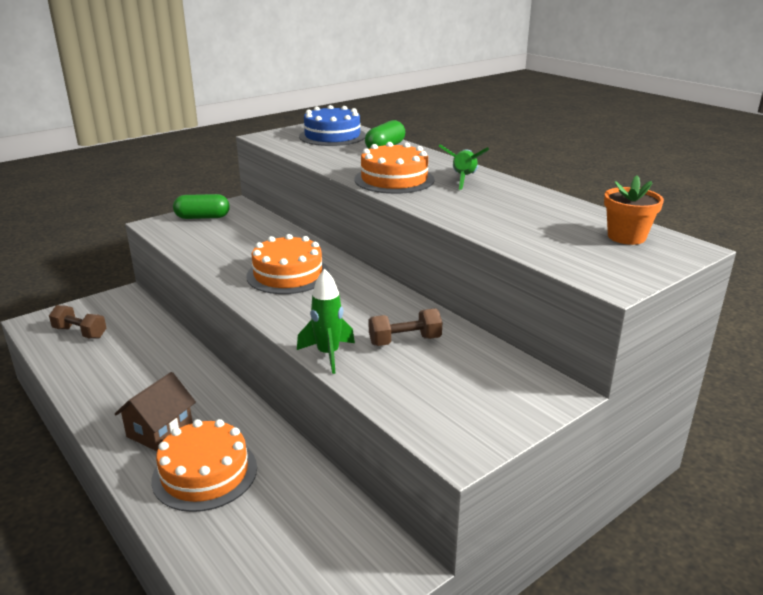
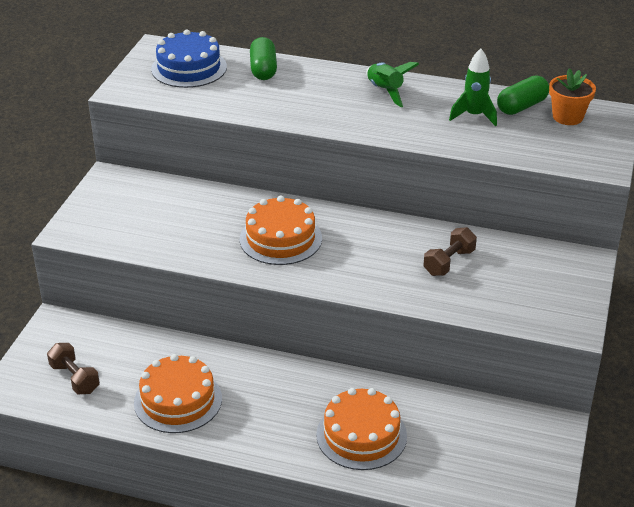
camera: 35 degrees left, 10 degrees up
brown dumbbell [49,305,106,339] -> brown dumbbell turned 60 degrees clockwise [47,343,100,395]
brown house [115,372,196,451] -> none
green capsule [173,194,230,219] -> green capsule moved to [497,76,549,115]
green rocket [297,269,355,374] -> green rocket moved to [449,48,497,126]
orange cake [354,142,435,194] -> orange cake moved to [134,354,222,433]

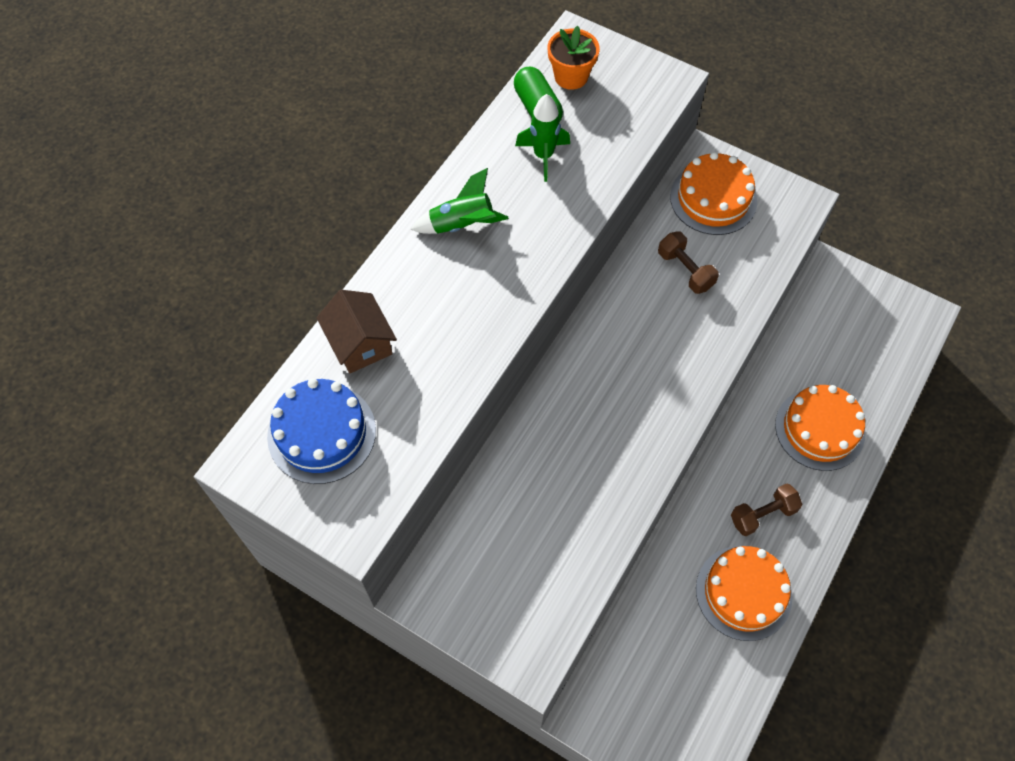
camera: 75 degrees left, 25 degrees up
brown dumbbell [47,343,100,395] -> brown dumbbell moved to [731,483,803,536]
orange cake [240,196,322,265] -> orange cake moved to [670,152,757,235]
green capsule [250,37,277,80] -> brown house [317,290,397,373]

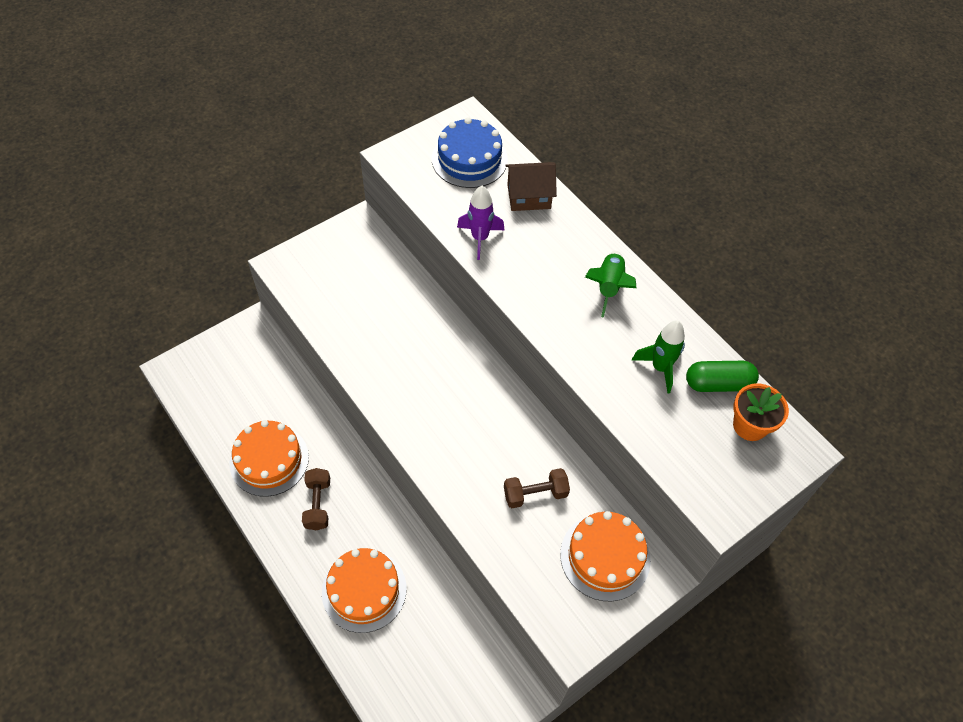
camera: 110 degrees right, 5 degrees down
none -> purple rocket [457,186,505,260]

